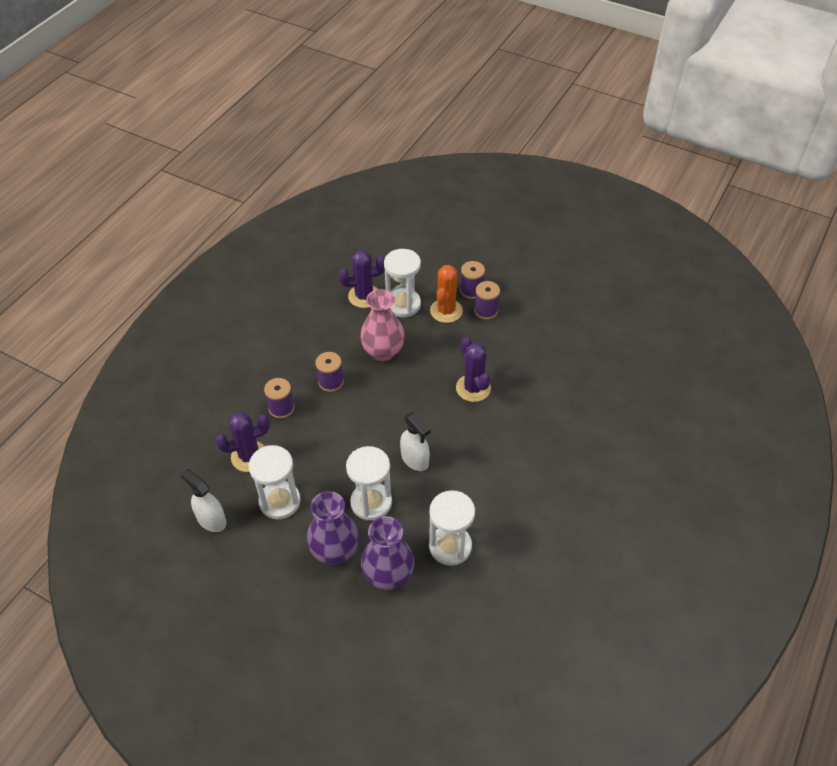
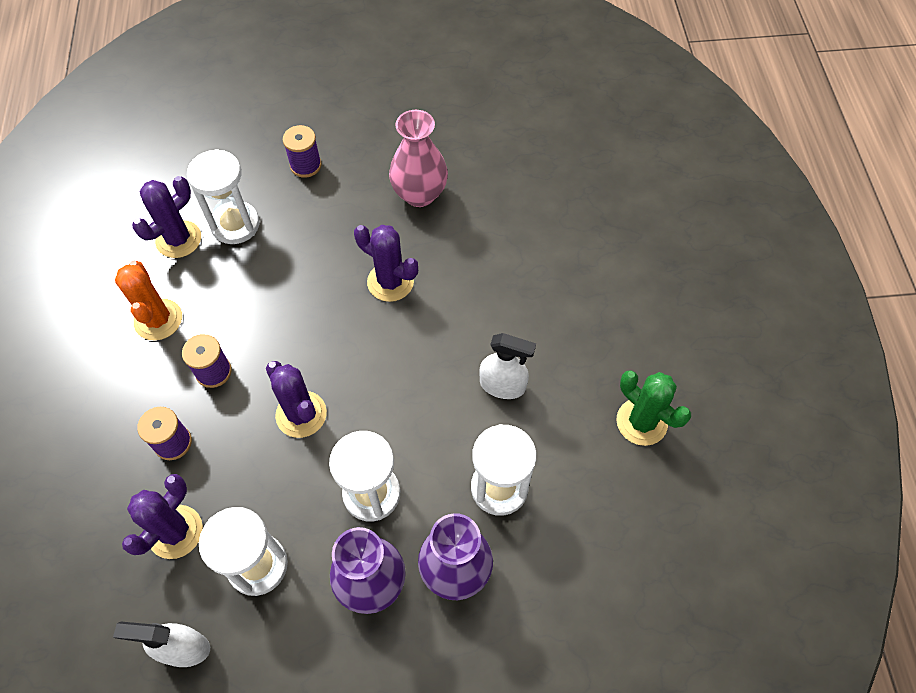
camera: 35 degrees left, 10 degrees up
pink vase [360,289,405,361] -> pink vase moved to [389,110,448,207]
white spray bottle [400,412,431,471] -> white spray bottle moved to [479,333,536,399]
orange cactus [430,265,463,323] -> orange cactus moved to [115,261,182,341]
purple spool [474,281,500,320] -> none
none -> purple cactus [266,361,327,438]
none -> green cactus [617,370,691,446]

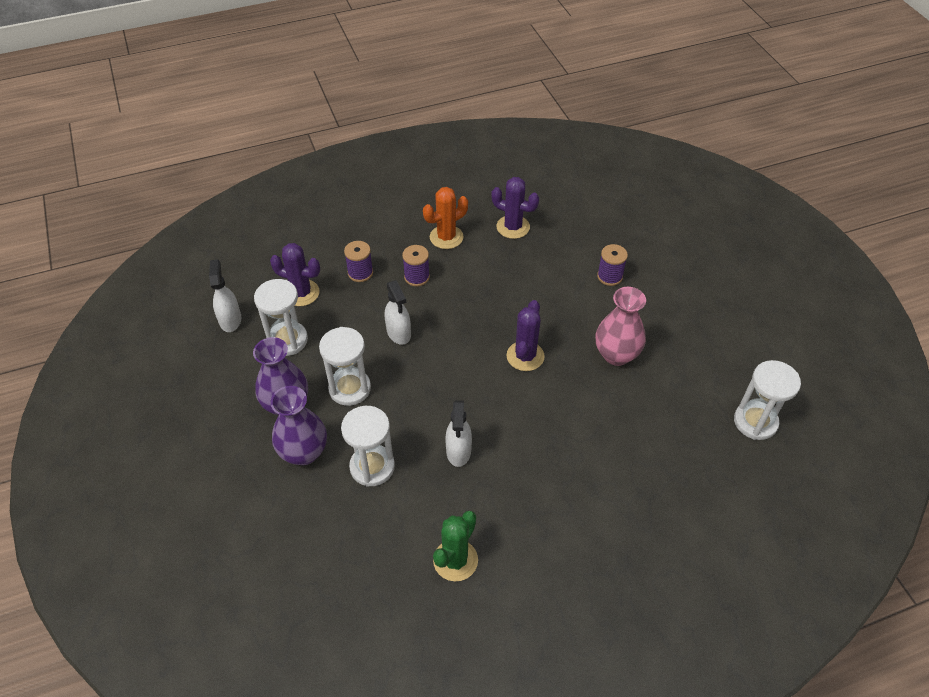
camera: 75 degrees right, 10 degrees down
white hourglass [187,149,260,244] -> white hourglass moved to [734,360,801,440]
purple cactus [266,361,327,438] -> white spray bottle [385,280,411,345]

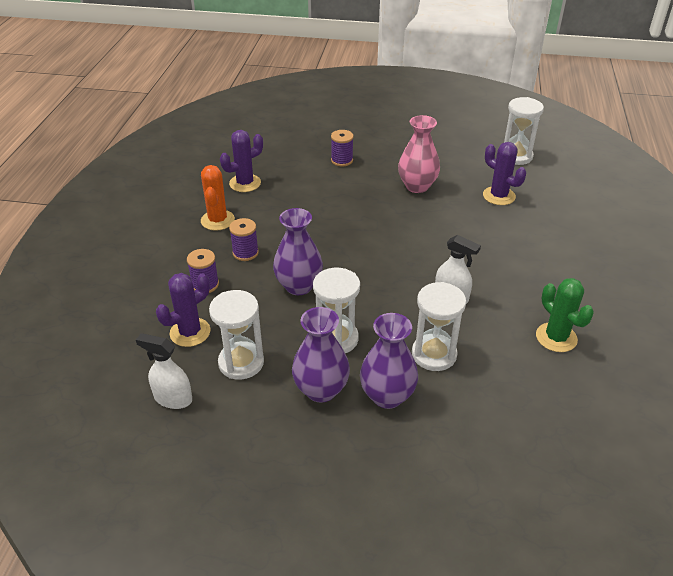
camera: 60 degrees left, 10 degrees down
white spray bottle [385,280,411,345] -> purple vase [273,208,323,295]
purple cactus [506,300,545,371] -> purple cactus moved to [483,142,526,205]

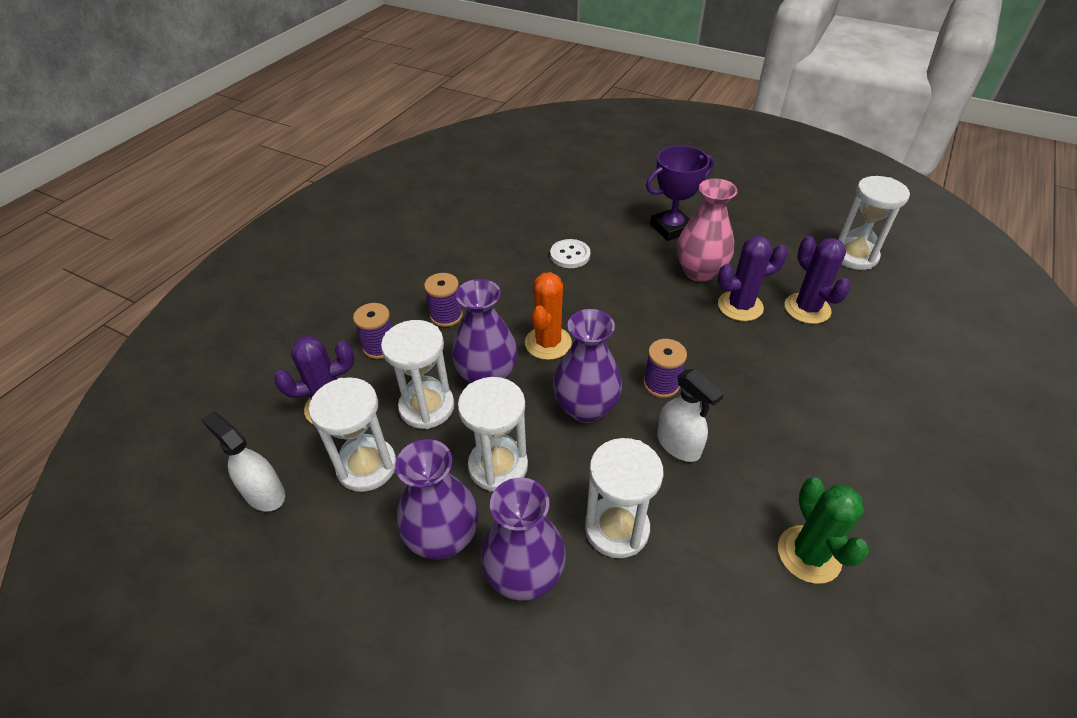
camera: 20 degrees right, 5 degrees up
orange cactus [201,165,235,231] -> orange cactus moved to [525,272,572,360]
purple cactus [220,130,263,192] -> purple cactus moved to [717,236,788,321]
purple spool [331,130,354,166] -> purple spool moved to [643,339,687,398]
none -> white hourglass [381,320,454,429]
none -> white button [550,239,590,268]
none -> purple vase [553,309,622,423]
none -> purple trophy [646,145,714,241]

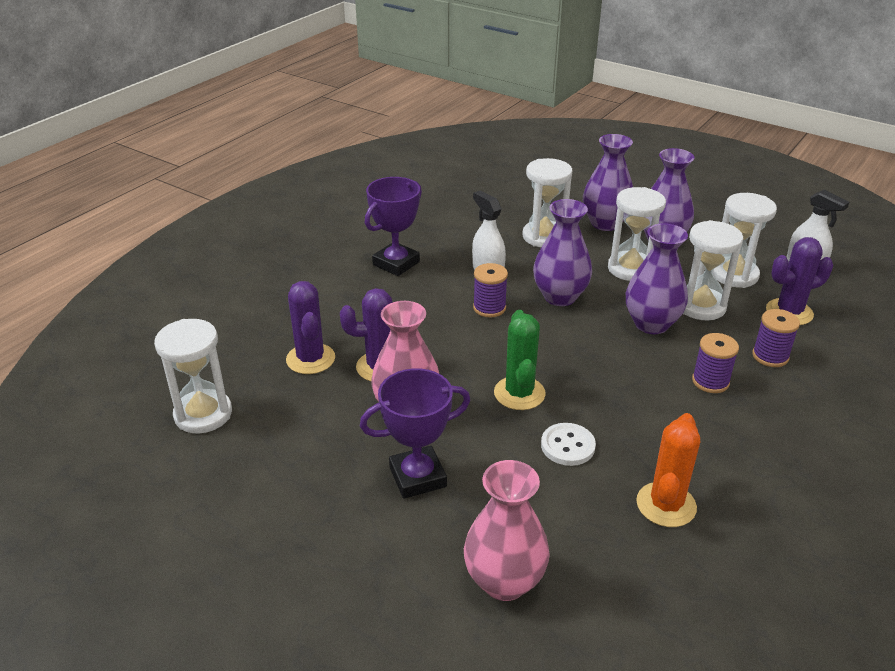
camera: 175 degrees left, 10 degrees down
orange cactus [525,272,572,360] -> orange cactus moved to [636,413,700,527]
green cactus [778,478,869,584] -> green cactus moved to [494,310,545,410]
none -> purple trophy [365,177,422,276]
none -> pink vase [464,460,550,601]

